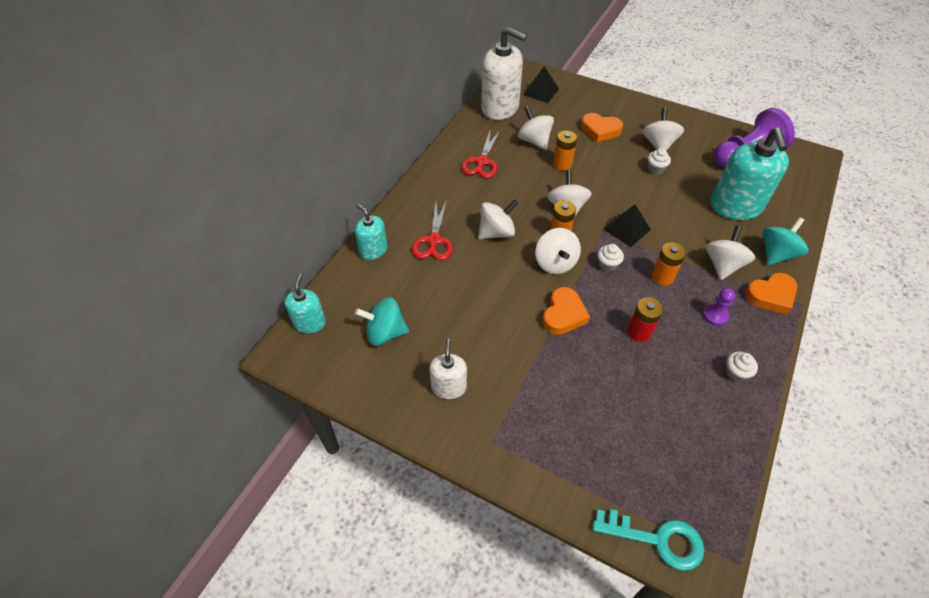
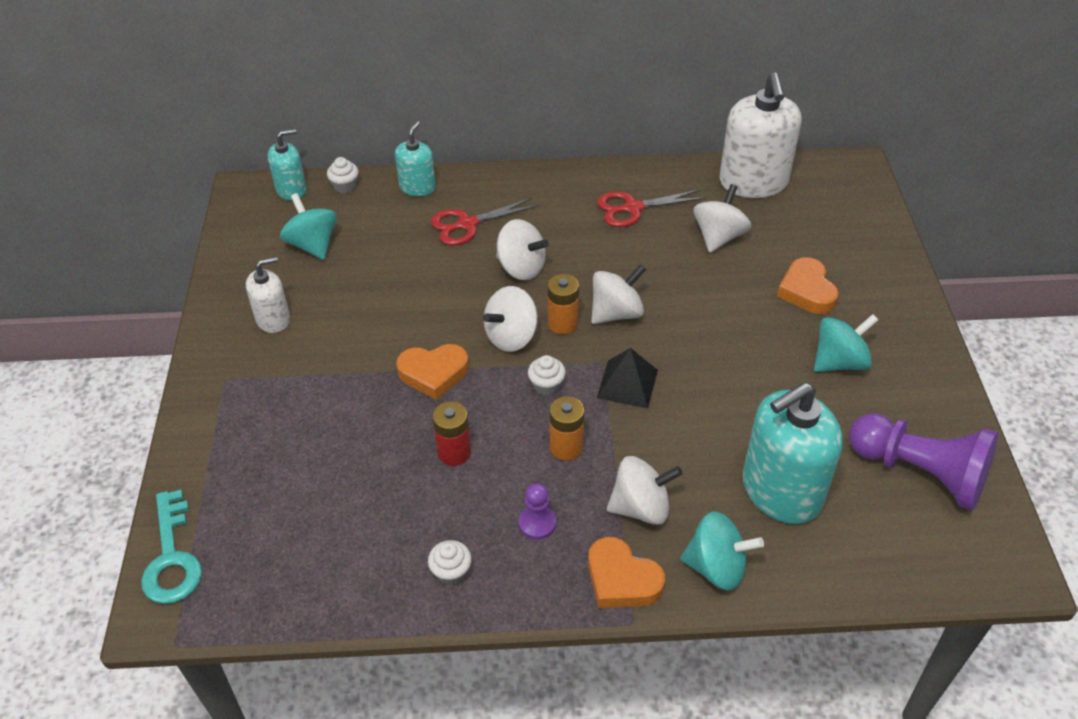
camera: 60 degrees right, 5 degrees down
black pyramid [523,66,559,103] -> none
orange battery [553,130,577,171] -> none
white spinning top [642,108,684,151] -> turquoise spinning top [814,314,878,372]
white cupcake [648,148,671,174] -> white cupcake moved to [327,157,359,194]

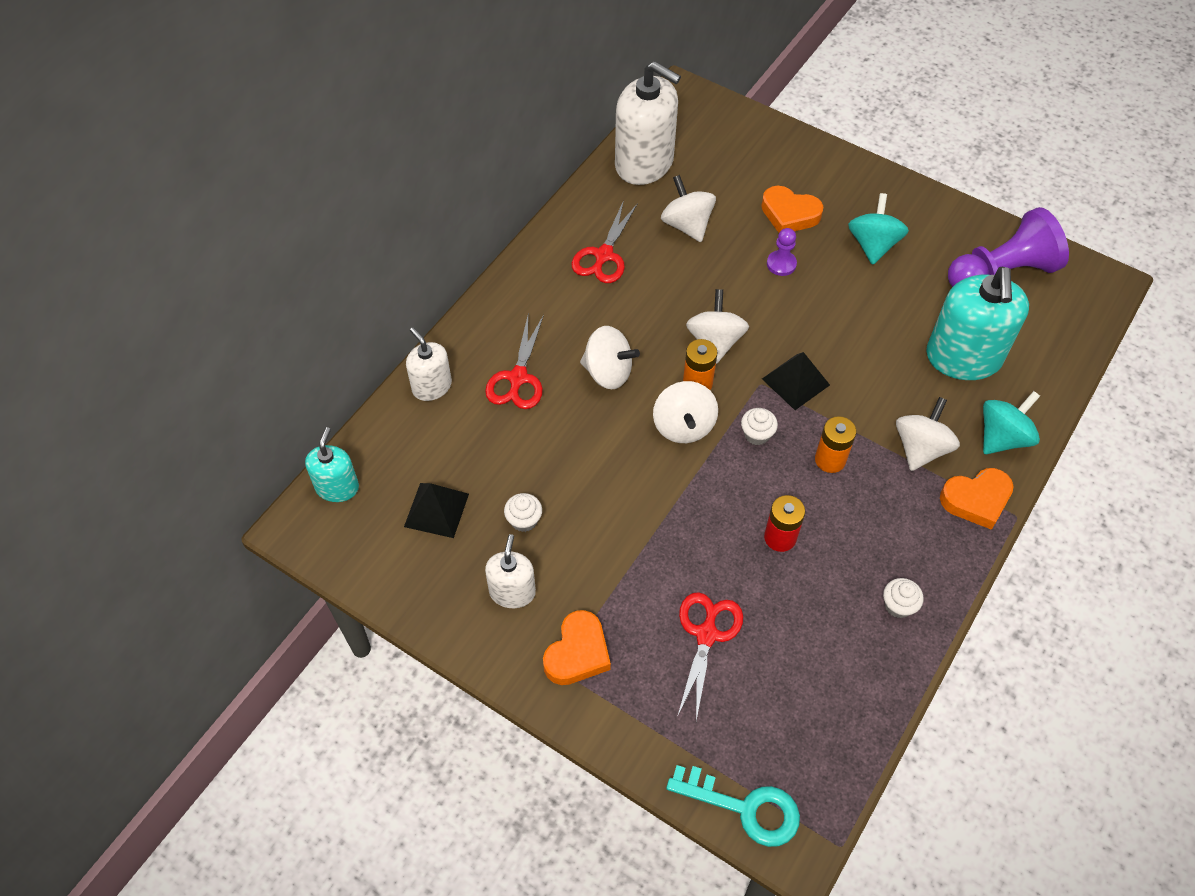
camera: 55 degrees left, 10 degrees up
turquoise spinning top [280,193,337,260] -> black pyramid [404,483,469,538]
white cupcake [327,157,359,194] -> white cupcake moved to [504,493,542,532]
turquoise soap dispenser [395,121,436,196] -> white soap dispenser [406,328,452,401]
orange heart [396,344,469,400] -> orange heart moved to [543,610,611,685]
white spinning top [496,219,549,280] -> white spinning top turned 45 degrees clockwise [580,326,640,389]
purple pawn [519,483,556,540] -> purple pawn moved to [767,228,797,276]
none -> red scissors [677,592,743,721]

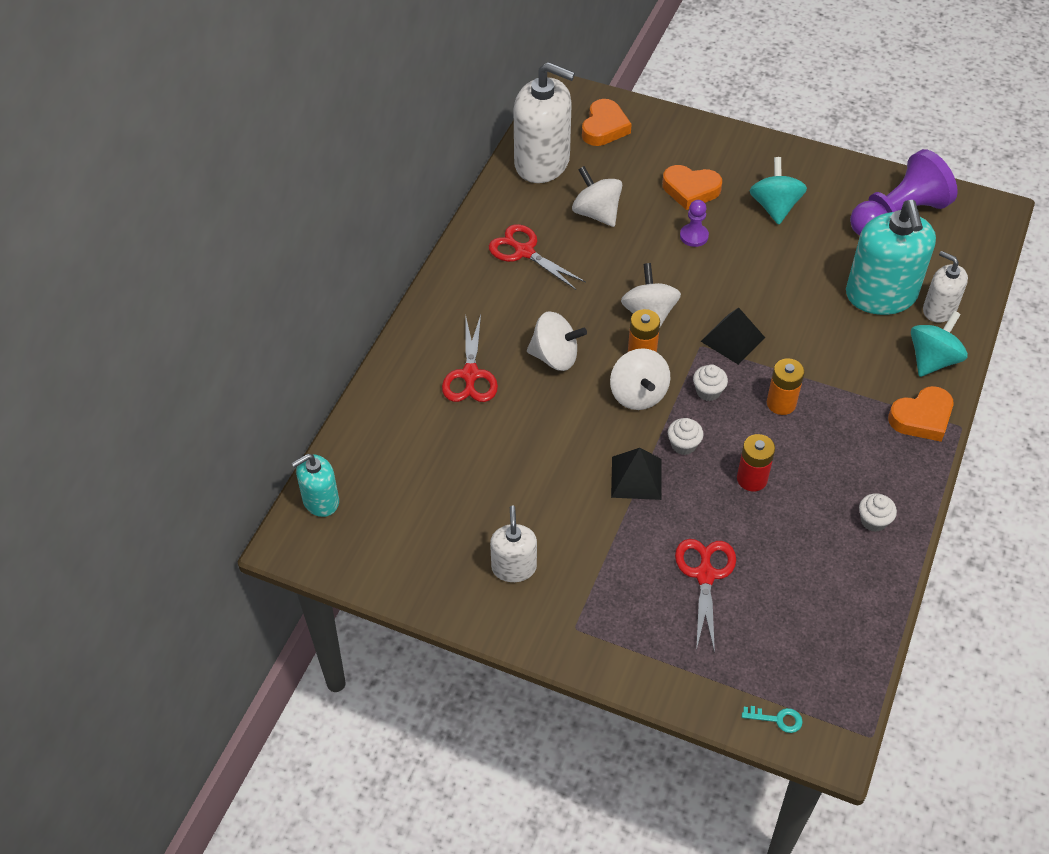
camera: 10 degrees left, 5 degrees down
turquoise soap dispenser [305,427,359,502] -> turquoise soap dispenser turned 120 degrees counterclockwise [292,454,339,517]
black pyramid [404,483,469,538] -> black pyramid moved to [611,448,661,500]
white soap dispenser [406,328,452,401] -> white soap dispenser moved to [923,251,968,323]
white cupcake [504,493,542,532] -> white cupcake moved to [668,418,704,455]
orange heart [543,610,611,685] -> orange heart moved to [582,99,632,146]
red scissors [572,200,638,283] -> red scissors turned 120 degrees clockwise [489,224,586,290]
turquoise key [666,765,800,847] -> turquoise key [742,706,803,733], size x0.47
white spinning top [896,397,960,471] -> none

